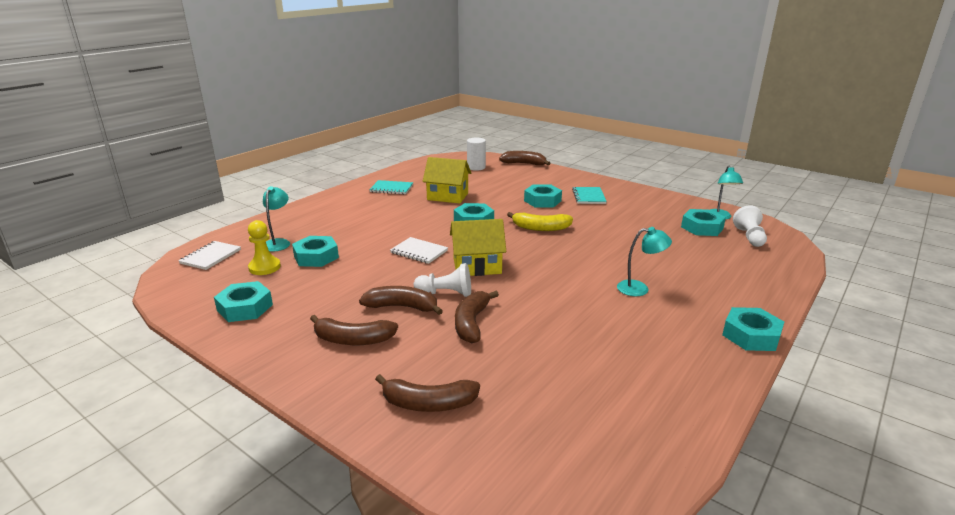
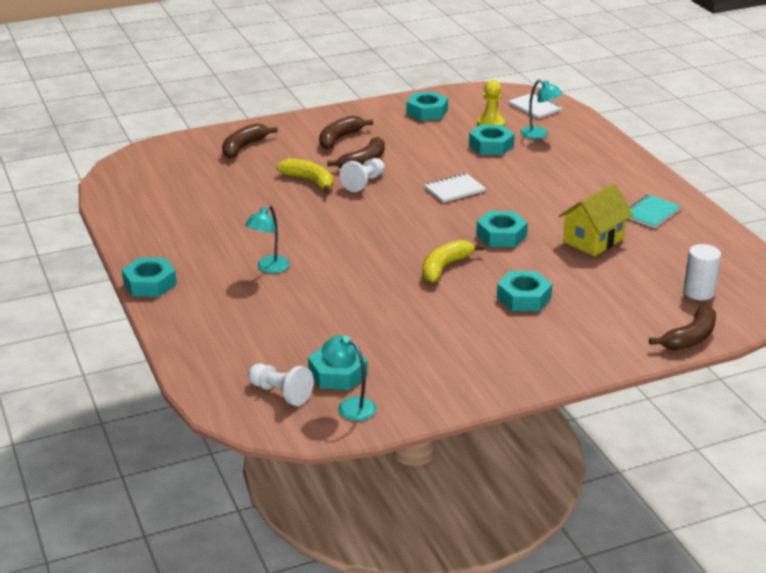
camera: 120 degrees right, 5 degrees up
yellow house [450,219,506,276] -> none
brown banana [455,291,499,343] -> yellow banana [276,158,333,193]
turquoise notebook [572,187,607,204] -> none

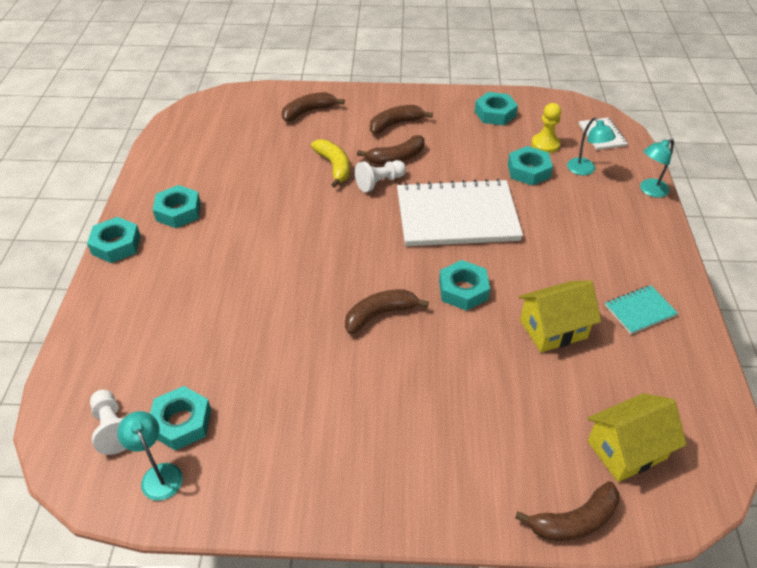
camera: 25 degrees right, 15 degrees up
turquoise lamp [245,205,290,273] -> turquoise lamp moved to [640,138,674,198]
yellow banana [422,240,484,283] -> brown banana [345,290,429,334]
white notebook [425,173,486,203] -> white notebook [397,179,523,246], size x2.25
turquoise nut [497,271,552,311] -> turquoise nut moved to [153,185,201,228]
white cylinder [683,244,721,300] -> yellow house [588,393,687,482]

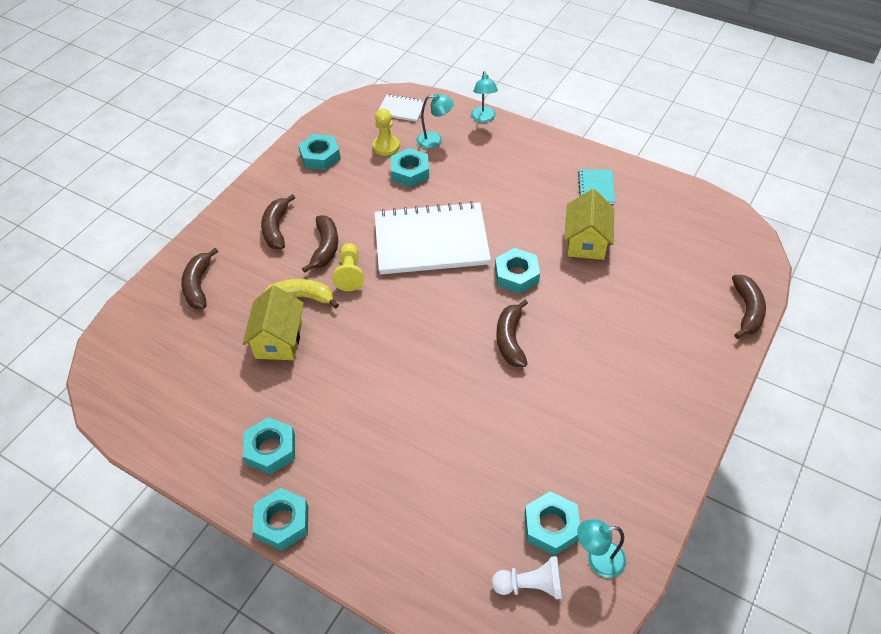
camera: 60 degrees left, 5 degrees up
white pawn [355,160,406,192] -> yellow pawn [332,243,364,291]
white notebook [397,179,523,246] -> white notebook turned 60 degrees clockwise [374,201,491,274]
yellow house [588,393,687,482] -> yellow house moved to [243,286,304,360]

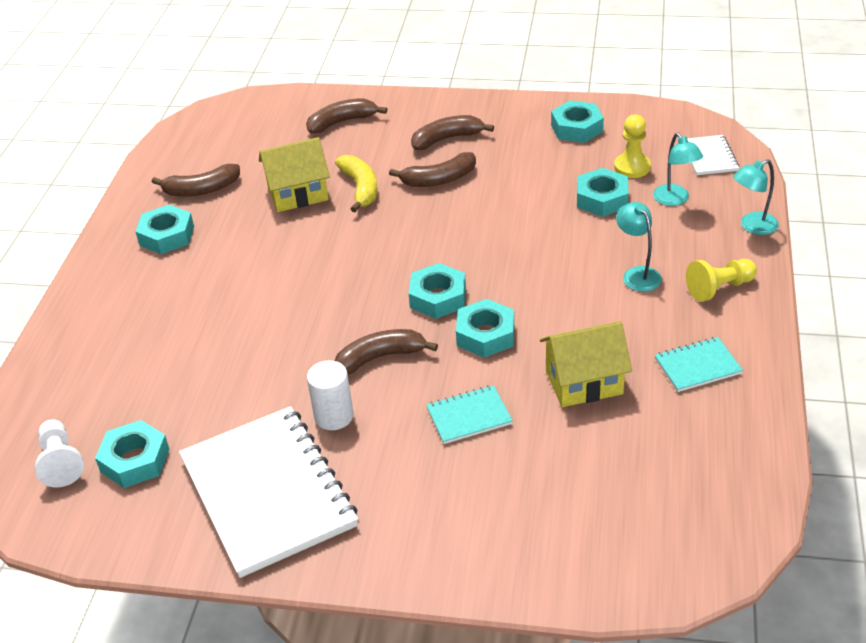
camera: 70 degrees right, 10 degrees down
turquoise nut [252,488,308,551] -> turquoise nut moved to [409,263,466,319]
yellow pawn [332,243,364,291] -> yellow pawn moved to [686,259,757,302]
white notebook [374,201,491,274] -> white notebook moved to [179,406,358,578]
turquoise lamp [577,519,626,578] -> turquoise lamp moved to [616,202,662,292]
brown banana [732,275,766,339] -> brown banana moved to [152,164,240,197]
none -> white cylinder [307,360,353,430]
none -> turquoise notebook [426,385,513,444]

